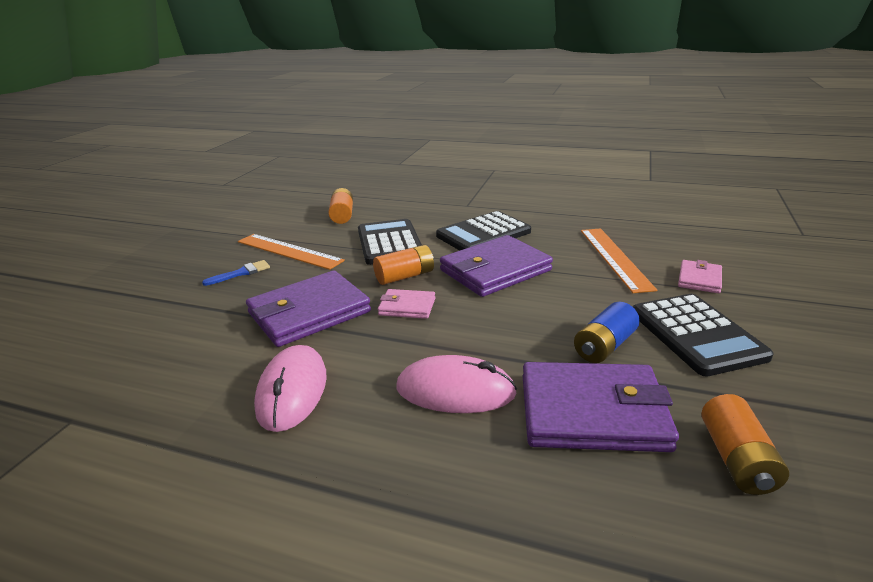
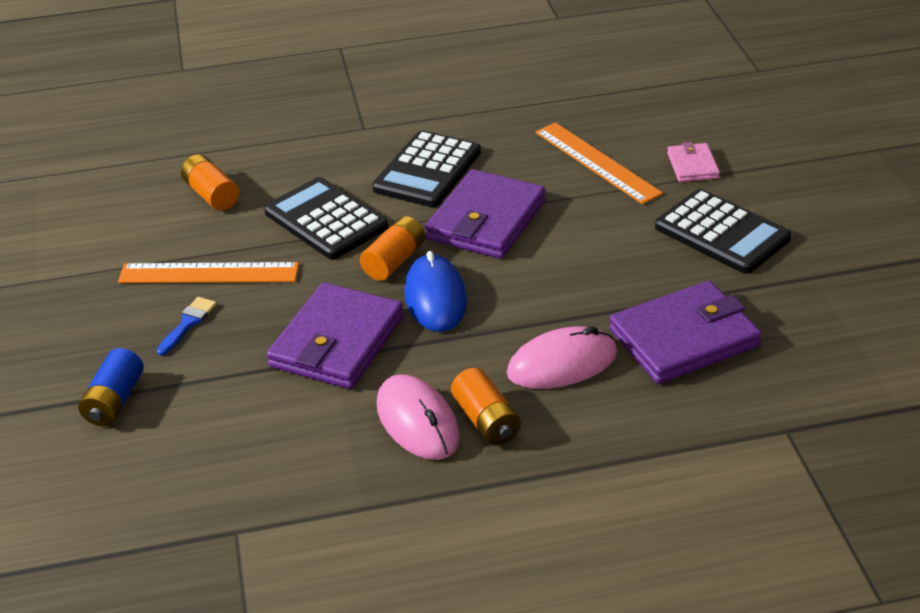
camera: 30 degrees left, 10 degrees up
pink wallet [378,289,435,319] -> blue mouse [404,251,467,332]
blue battery [574,302,640,363] -> blue battery moved to [78,348,144,426]
orange battery [701,394,789,495] -> orange battery moved to [451,368,521,445]

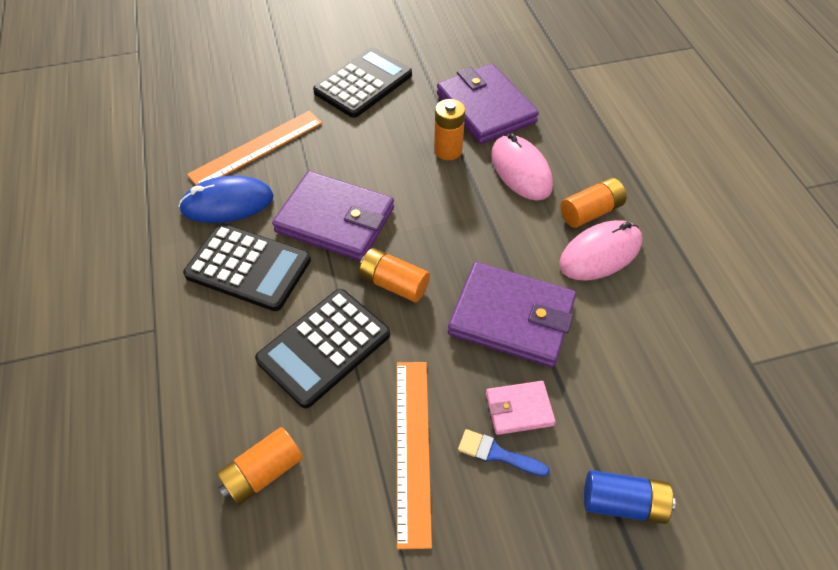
camera: 95 degrees left, 15 degrees up
blue mouse [404,251,467,332] -> blue mouse moved to [178,175,274,223]
pink wallet [667,142,720,182] -> pink wallet moved to [486,381,556,435]
none -> orange battery [434,99,465,160]

